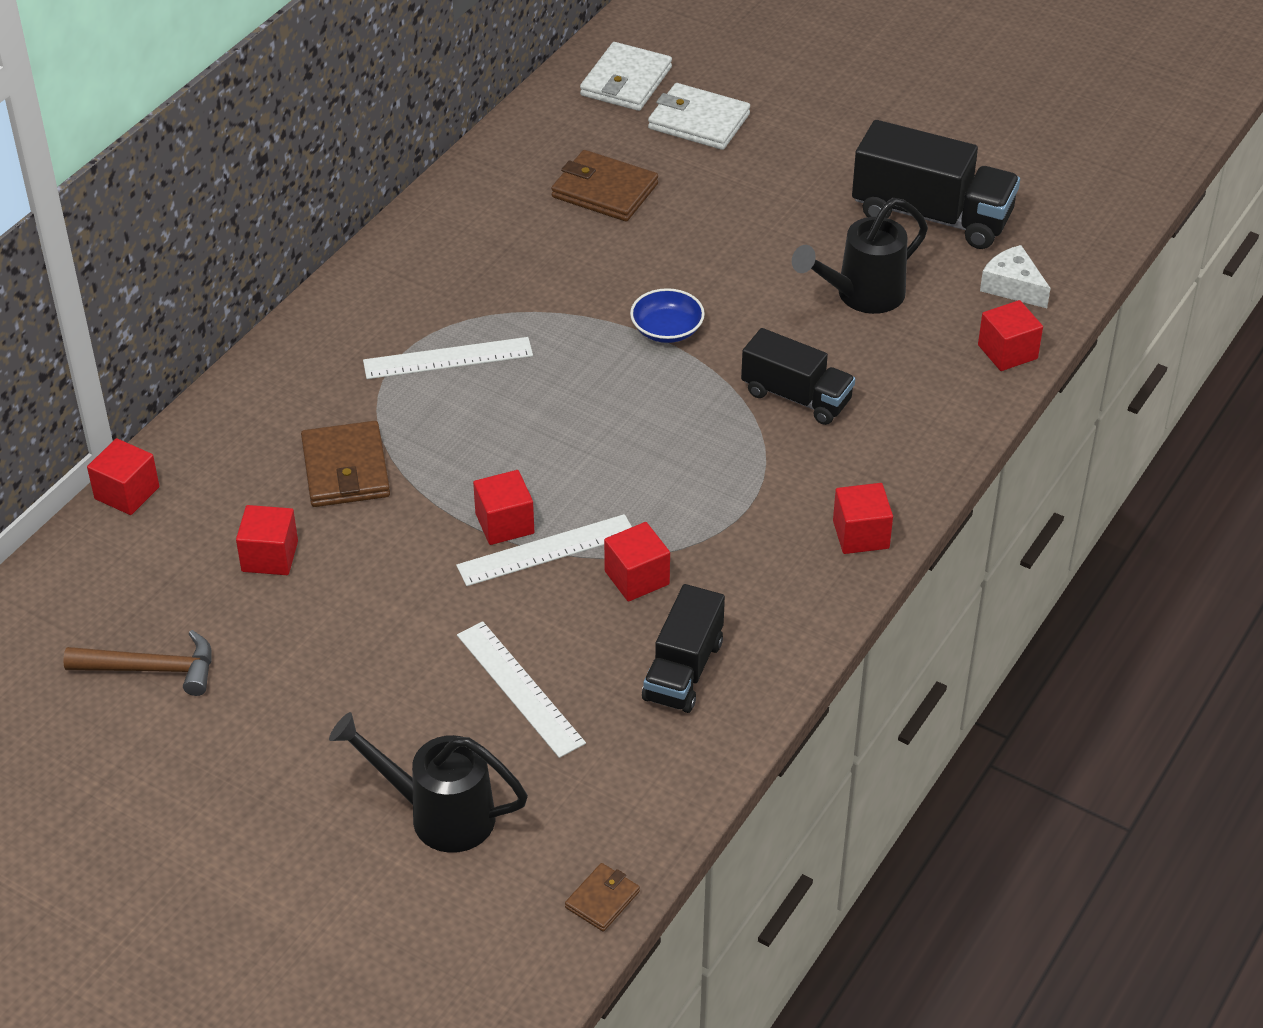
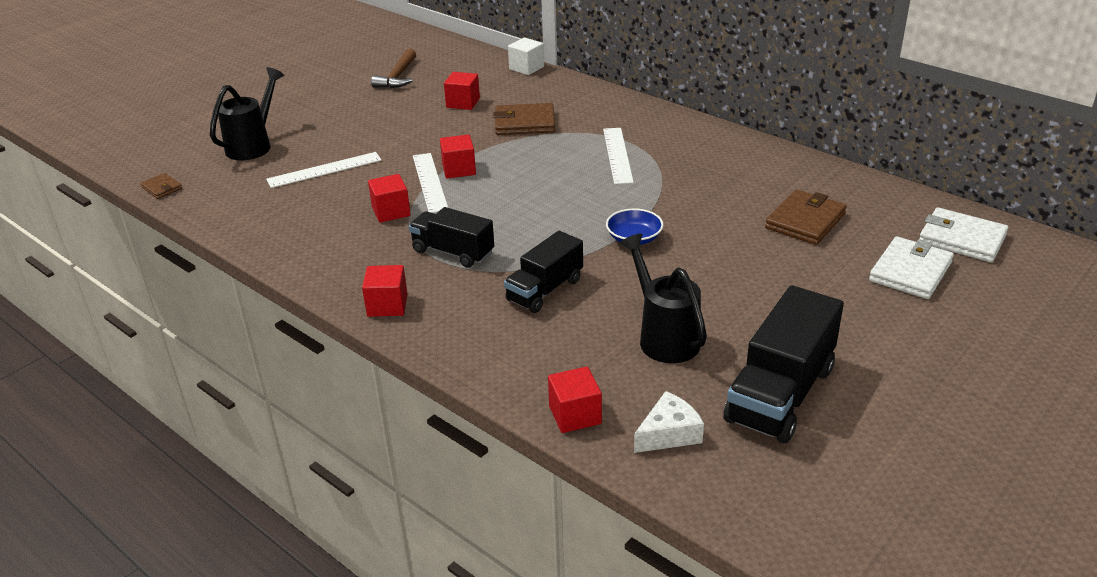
camera: 100 degrees right, 10 degrees down
red cube [87,438,159,515] -> white cube [508,37,544,75]
black truck [642,584,725,713] -> black truck moved to [409,207,494,268]

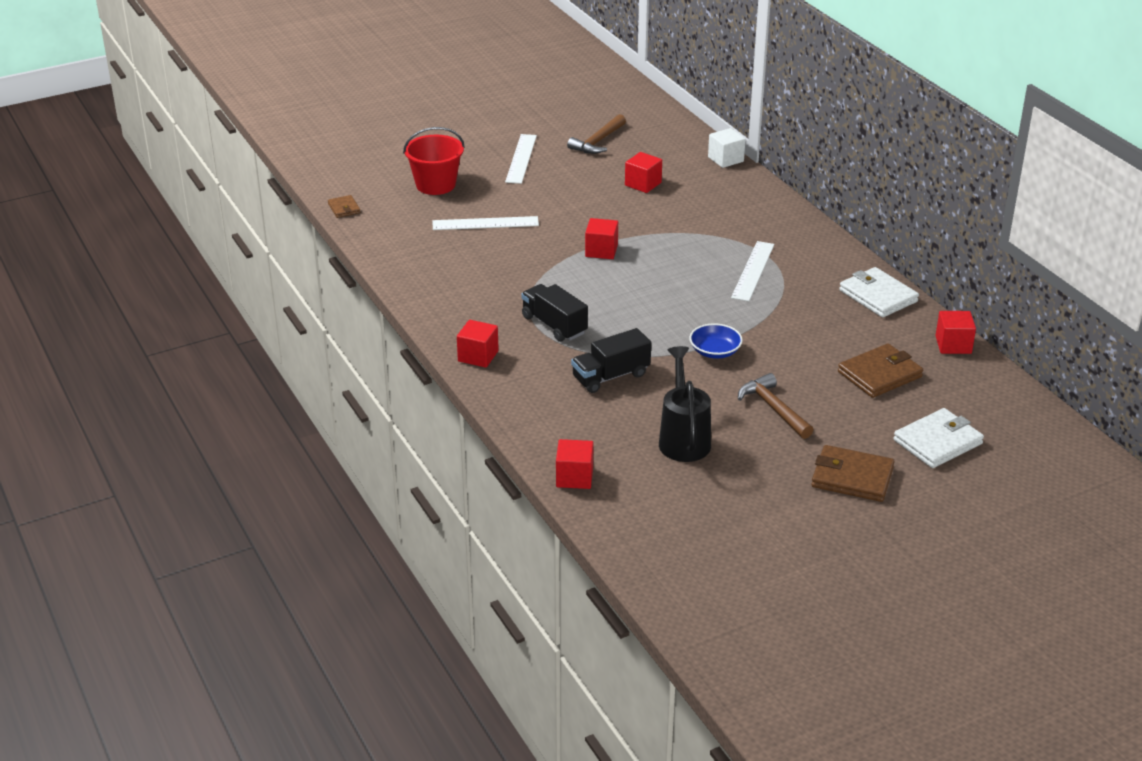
camera: 20 degrees right, 0 degrees up
black watering can [210,67,284,160] -> red bucket [403,127,465,195]
red cube [368,174,411,223] -> red cube moved to [936,311,976,354]
white ruler [413,153,448,213] -> white ruler moved to [505,134,537,184]
brown wallet [493,103,555,135] -> brown wallet moved to [811,445,895,502]
white cheese [634,391,704,453] -> none
black truck [723,285,844,443] -> none
white wallet [919,207,1008,262] -> white wallet moved to [839,267,919,317]
none -> brown hammer [738,373,813,439]

